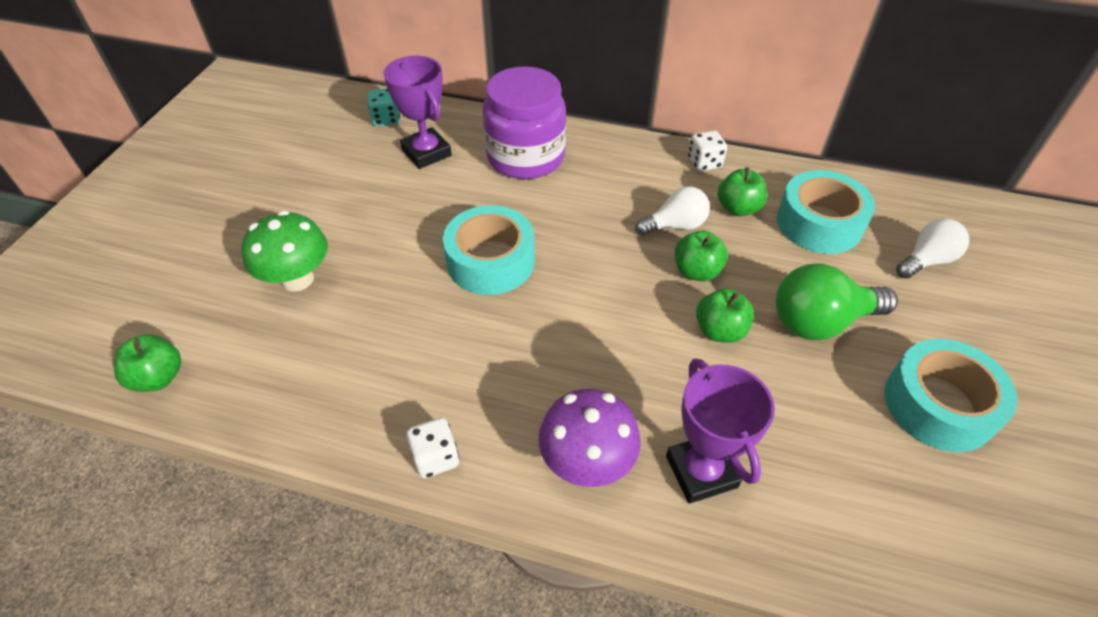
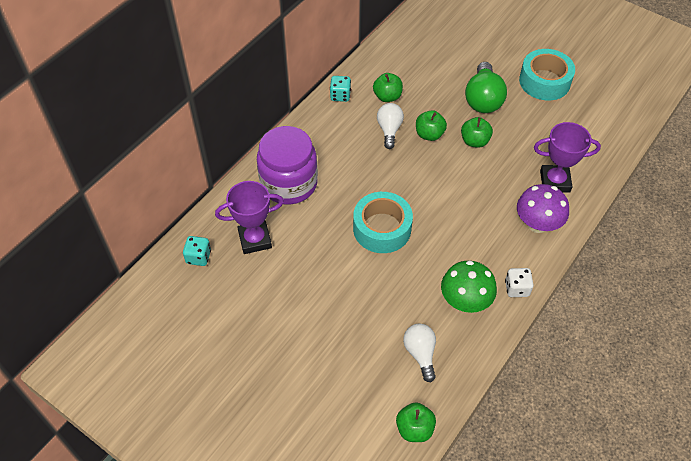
camera: 70 degrees left, 5 degrees up
green mushroom [242,210,328,292] -> green mushroom moved to [441,260,497,313]
white dice [688,131,727,171] -> turquoise dice [330,76,351,102]
turquoise tape [777,170,875,254] -> none
white light bulb [896,219,969,279] -> white light bulb moved to [403,324,436,382]

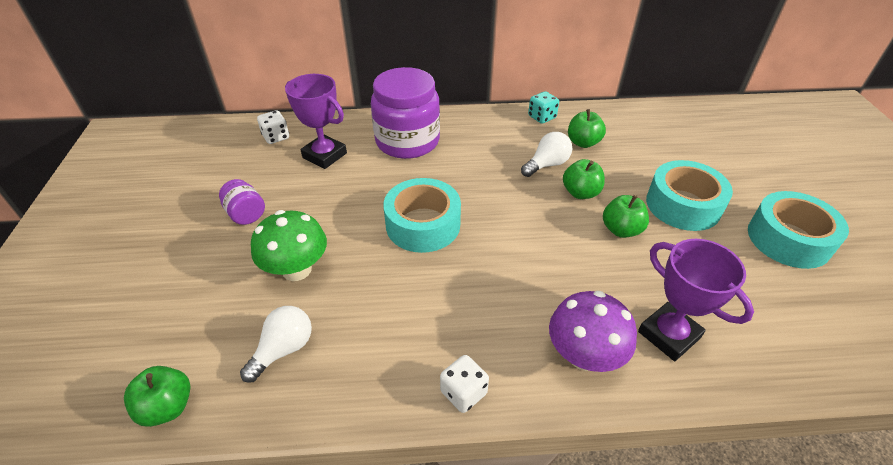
camera: 50 degrees right, 10 degrees down
turquoise dice [183,236,211,266] -> white dice [257,110,289,144]
green mushroom [441,260,497,313] -> green mushroom moved to [251,210,327,281]
green light bulb [465,62,507,113] -> turquoise tape [646,160,733,231]
none -> purple jar [219,179,265,225]

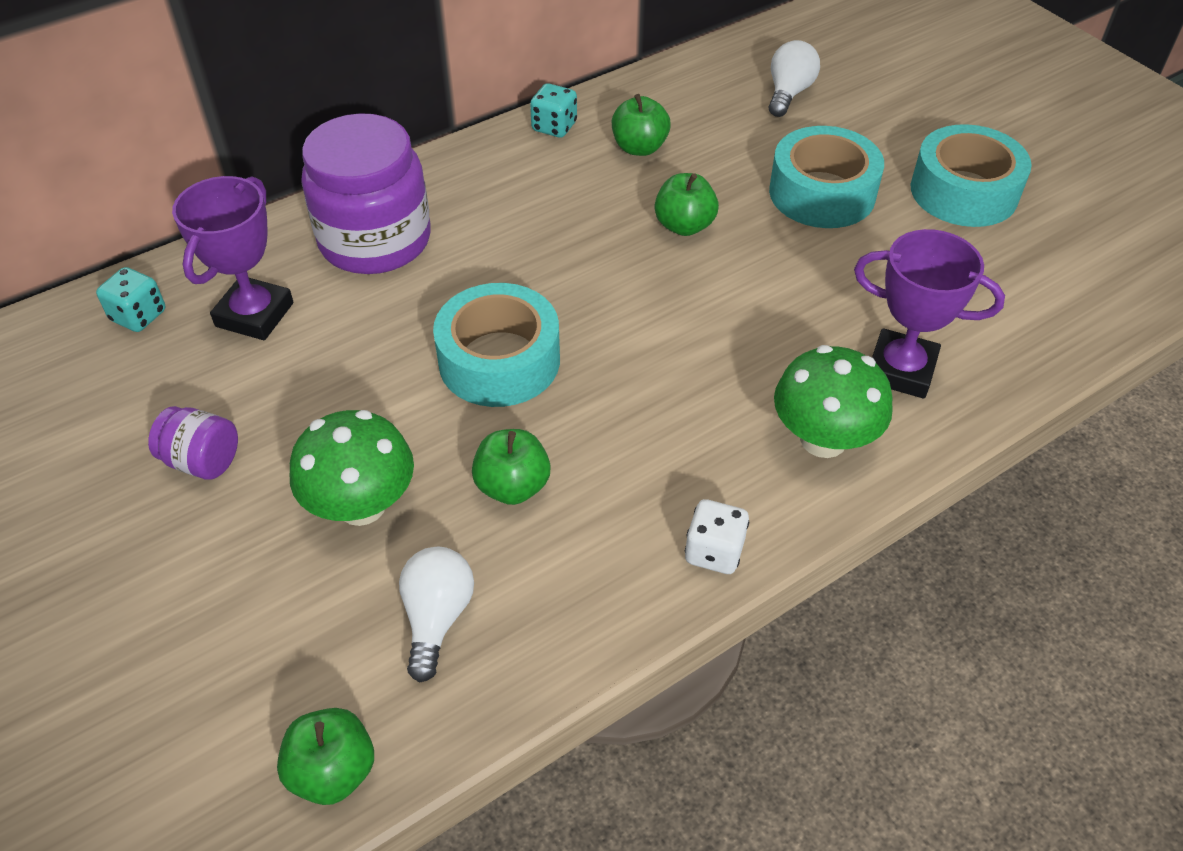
camera: 30 degrees left, 5 degrees up
white dice [257,110,289,144] -> turquoise dice [96,267,165,332]
purple trophy [285,74,347,169] -> purple trophy turned 75 degrees counterclockwise [172,176,294,340]
white light bulb [521,132,572,177] -> white light bulb moved to [769,40,820,117]
purple mushroom [549,291,637,372] -> green mushroom [774,345,893,458]
green apple [603,195,649,238] -> green apple moved to [472,429,551,505]

